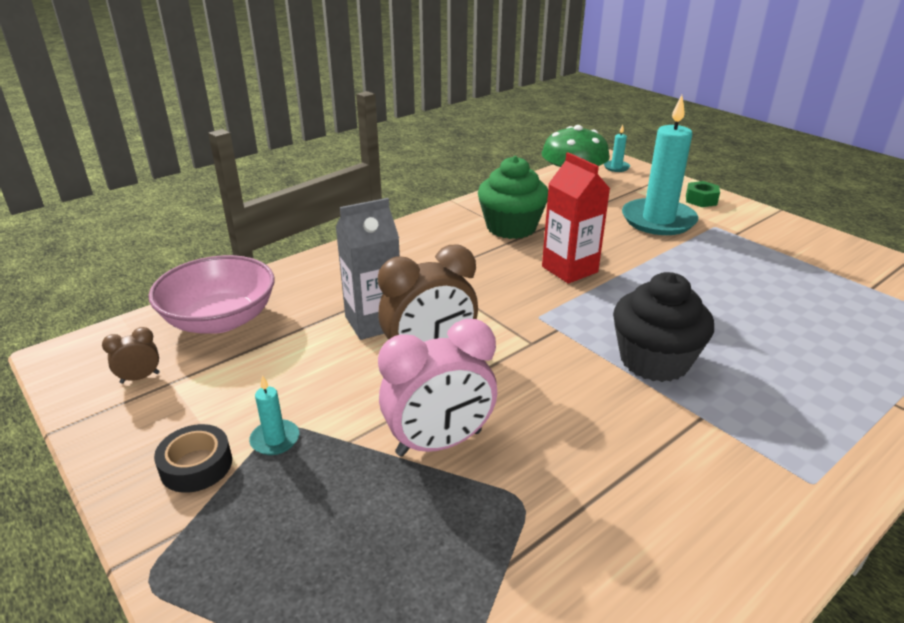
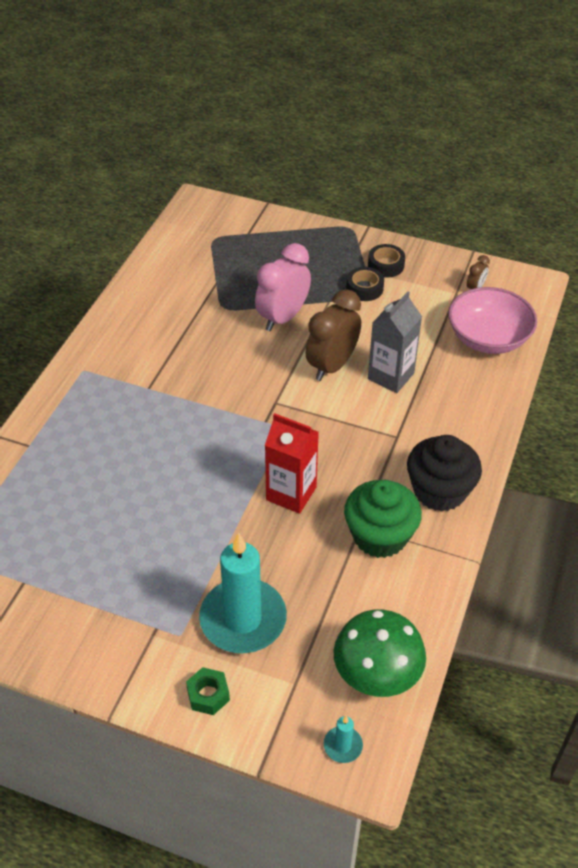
camera: 150 degrees right, 15 degrees up
turquoise candle [249,375,299,455] -> black tape [346,267,384,301]
black cupcake [613,272,714,382] -> black cupcake moved to [407,435,482,512]

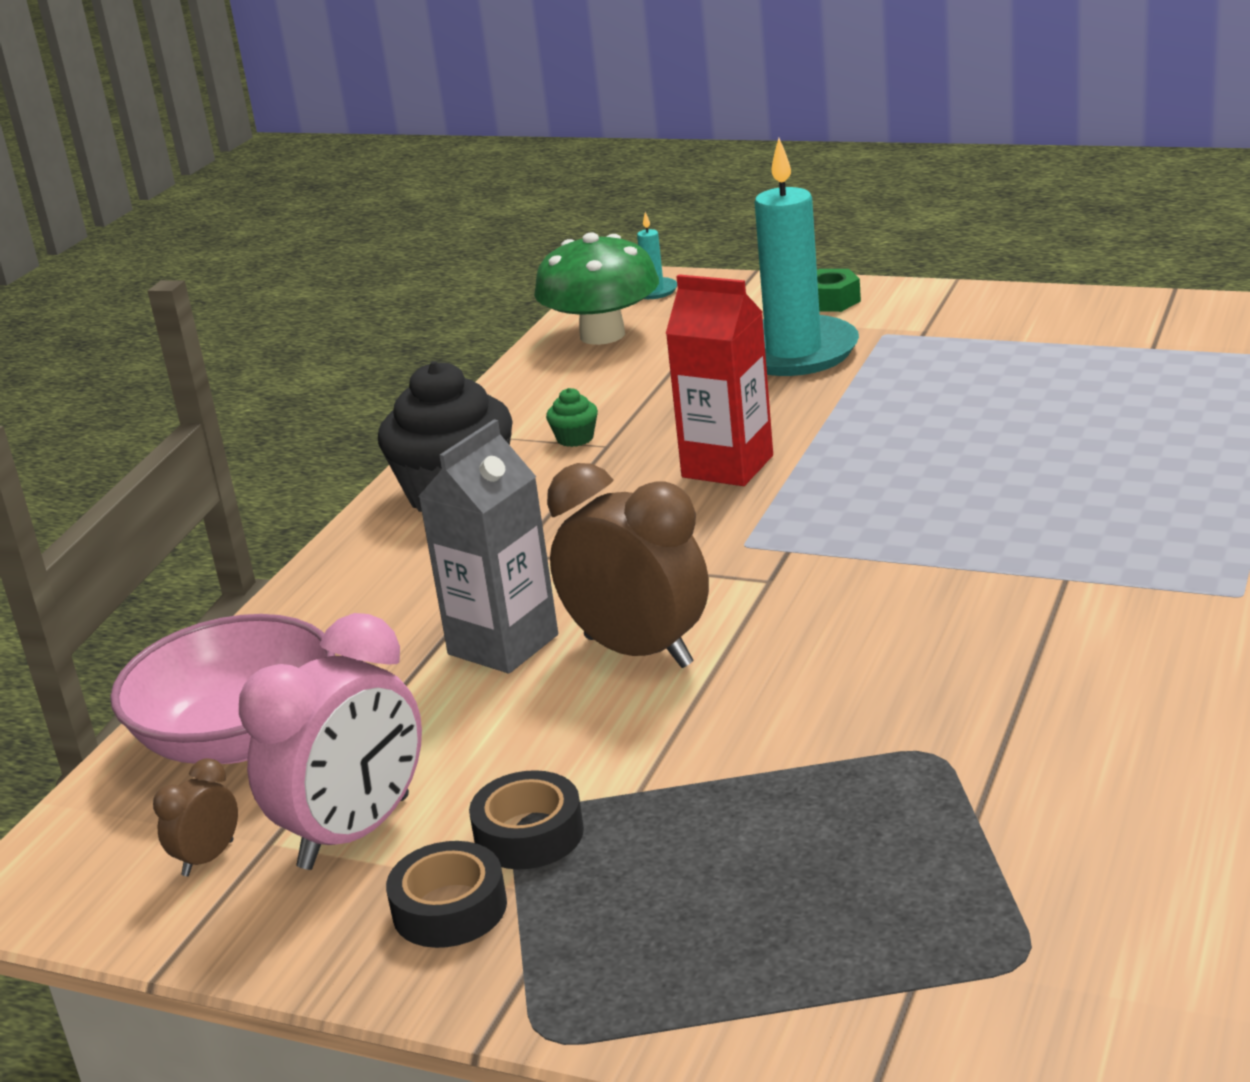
camera: 175 degrees left, 20 degrees down
pink clock [255,243,311,331] -> pink clock moved to [239,613,422,870]
brown clock [306,289,361,381] -> brown clock turned 90 degrees counterclockwise [547,463,709,668]
green cupcake [344,480,422,558] -> green cupcake [546,388,598,447], size x0.40

